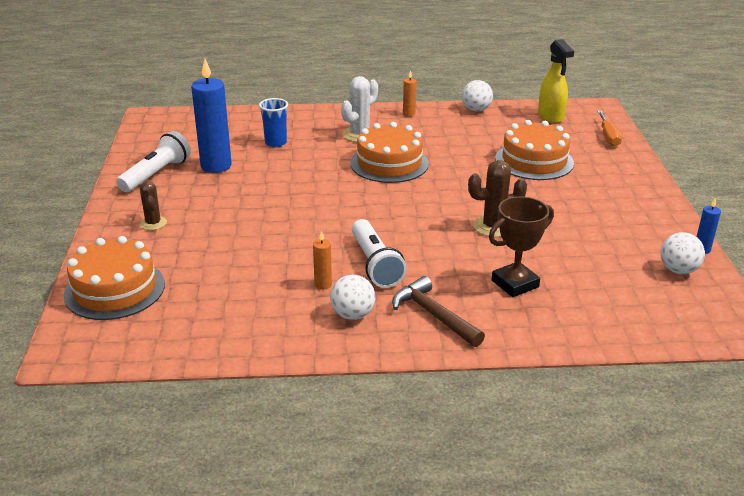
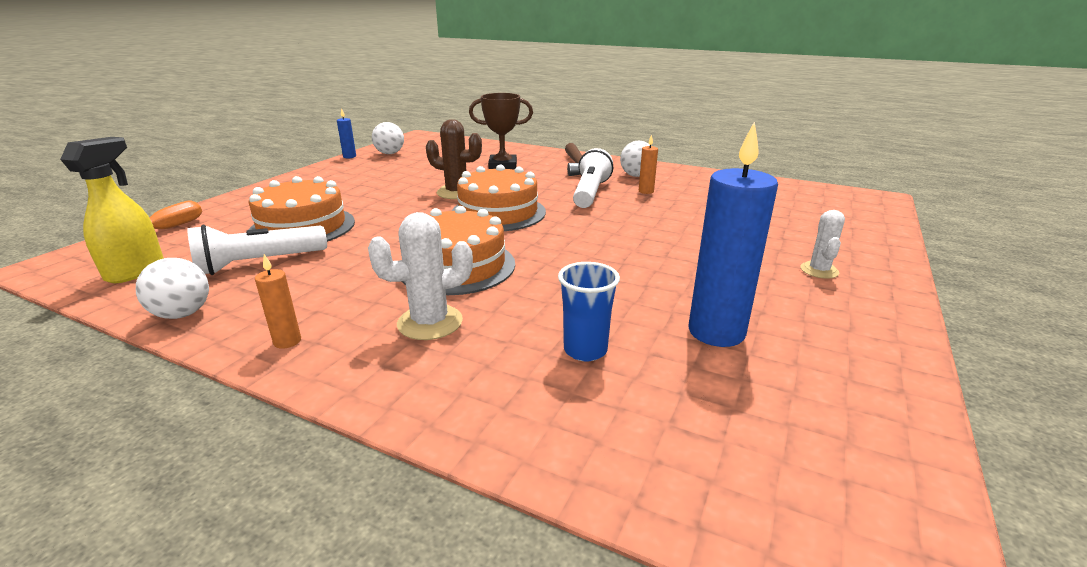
camera: 150 degrees left, 5 degrees down
orange cake [63,236,165,320] -> orange cake moved to [452,165,546,231]
white flashlight [116,131,191,192] -> white flashlight moved to [187,225,327,275]
brown cactus [140,181,167,230] -> white cactus [800,210,845,279]

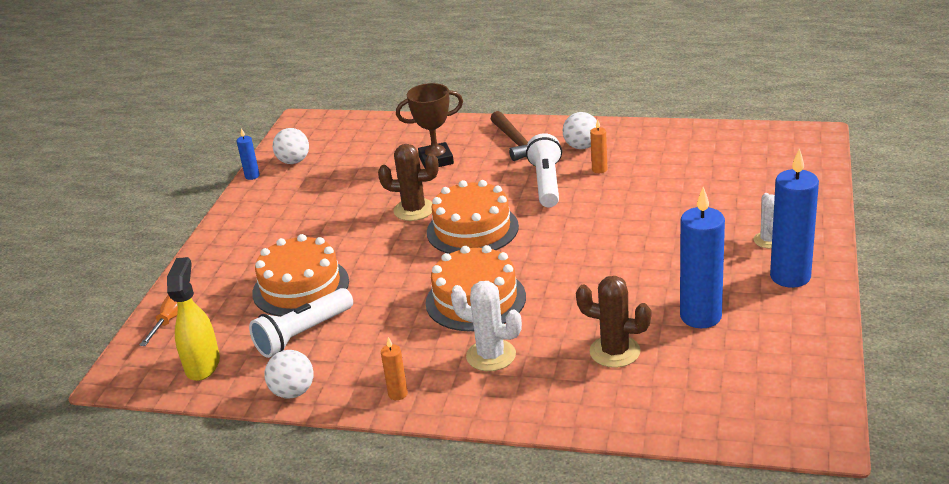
camera: 10 degrees left, 5 degrees up
white cactus [368,212,473,340] -> white cactus turned 60 degrees clockwise [451,281,522,371]
blue cup [558,262,620,361] -> brown cactus [576,276,651,368]
none -> blue candle [770,148,819,288]

